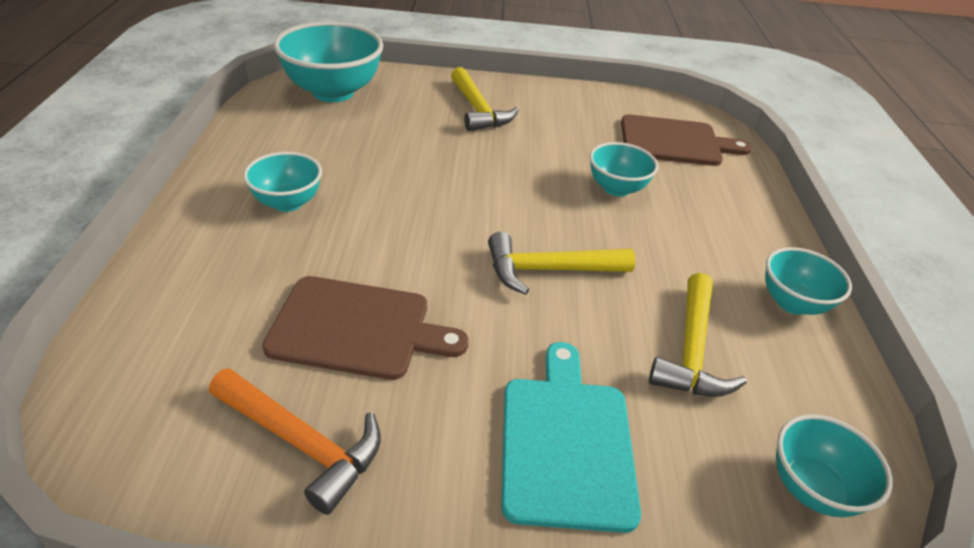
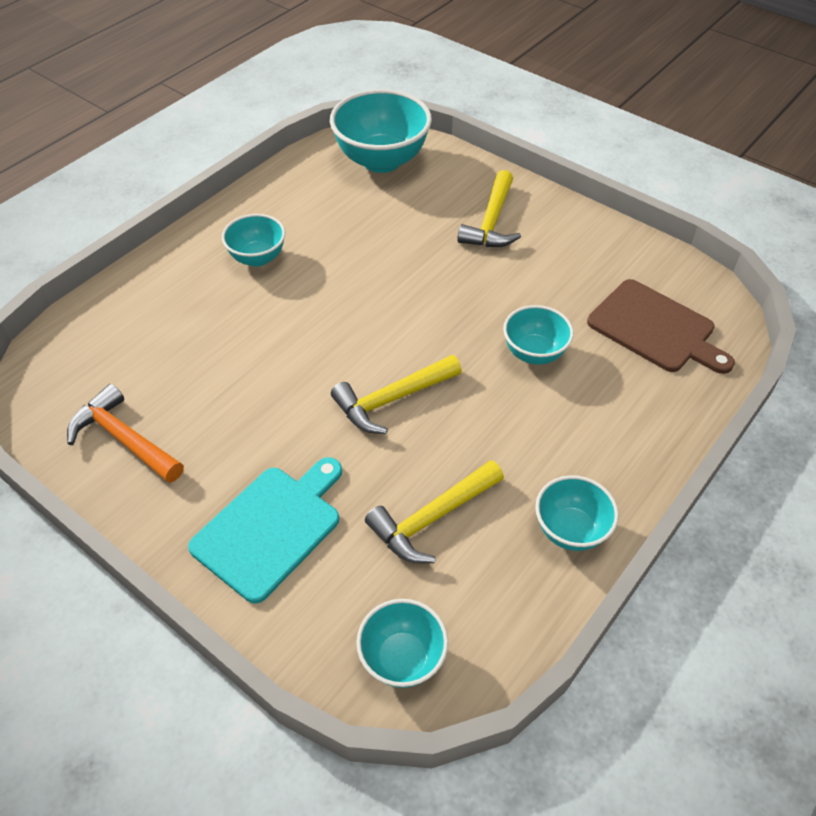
camera: 40 degrees right, 10 degrees up
orange hammer [209,368,381,515] -> orange hammer turned 150 degrees clockwise [67,384,184,483]
brown cutting board [262,276,469,380] -> none
yellow hammer [488,232,635,295] -> yellow hammer turned 60 degrees counterclockwise [331,355,462,434]

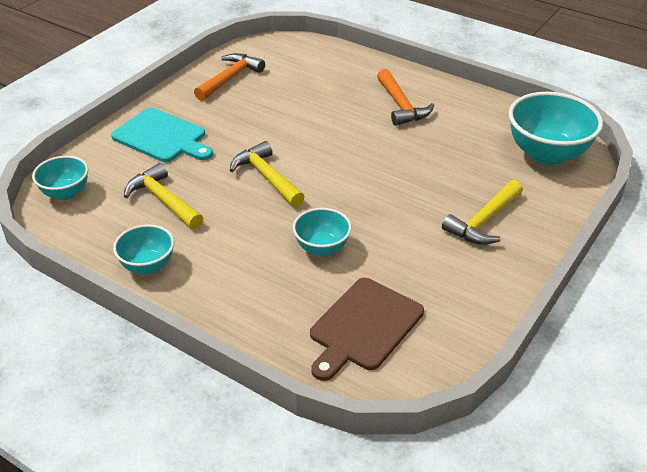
camera: 85 degrees right, 10 degrees down
turquoise bowl [222,214,285,267] -> orange hammer [377,69,434,126]
yellow hammer [457,170,521,247] -> yellow hammer turned 60 degrees counterclockwise [442,180,523,245]

